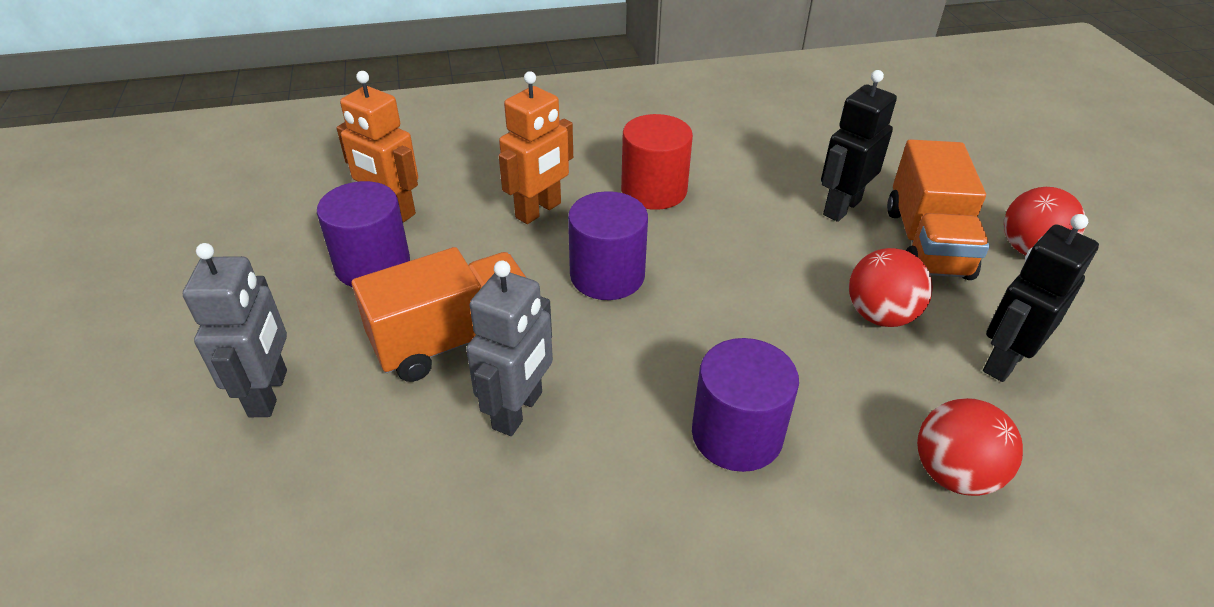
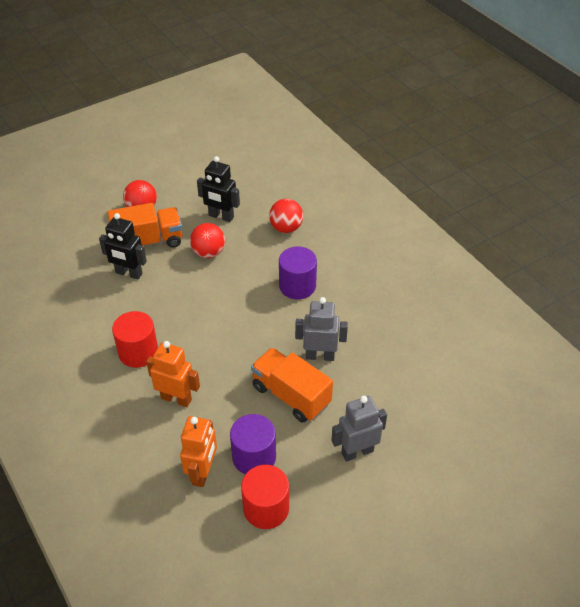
camera: 110 degrees left, 5 degrees up
purple cylinder [568,191,648,300] -> none
none -> red cylinder [241,465,289,529]

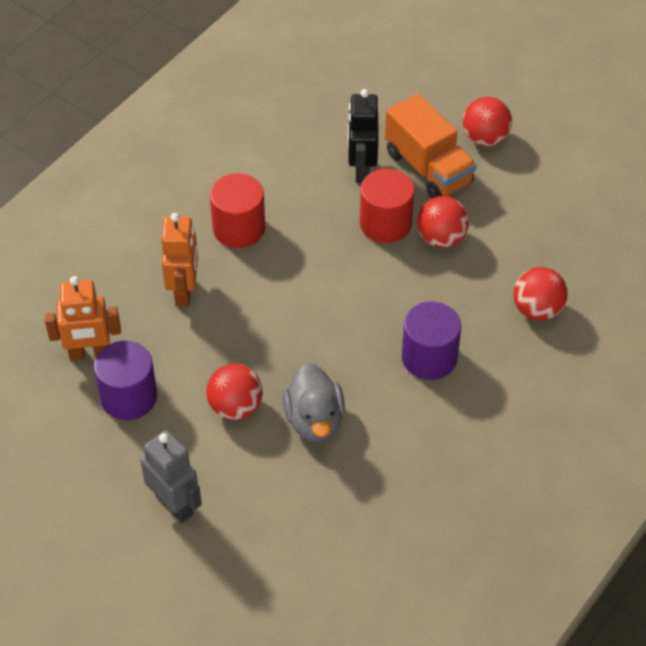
camera: 70 degrees right, 5 degrees up
black robot [197,156,240,222] -> none
red cylinder [241,465,289,529] -> red cylinder moved to [360,169,414,243]
orange truck [251,348,333,423] -> red ball [206,364,263,420]
grey robot [295,297,348,361] -> grey duck [282,363,345,442]

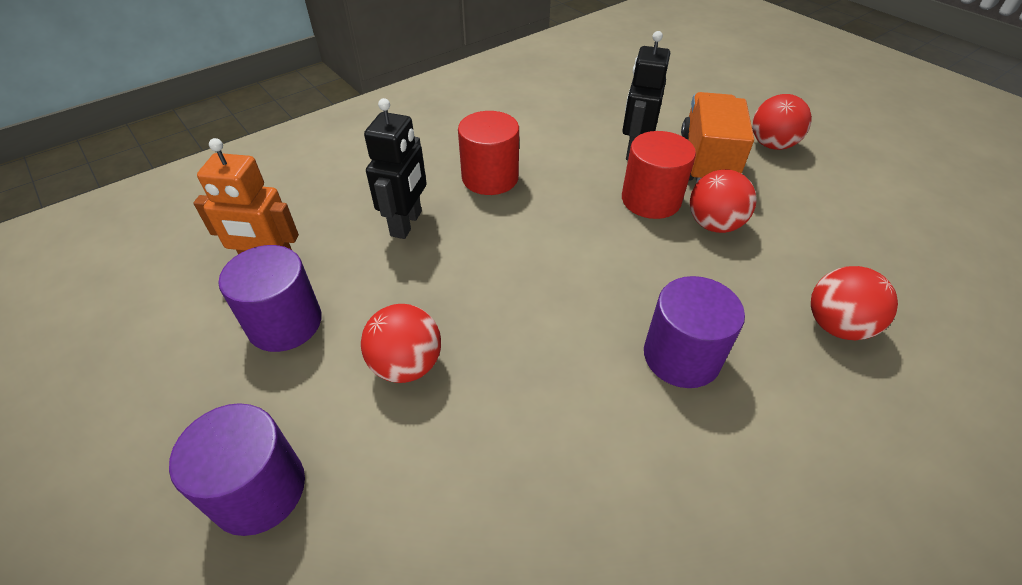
camera: 15 degrees right, 5 degrees down
grey robot [140,430,202,523] -> purple cylinder [169,403,305,536]
orange robot [161,213,198,306] -> black robot [364,98,427,239]
grey duck [282,363,345,442] -> none
orange truck [385,94,477,198] -> orange truck turned 150 degrees counterclockwise [681,92,754,183]

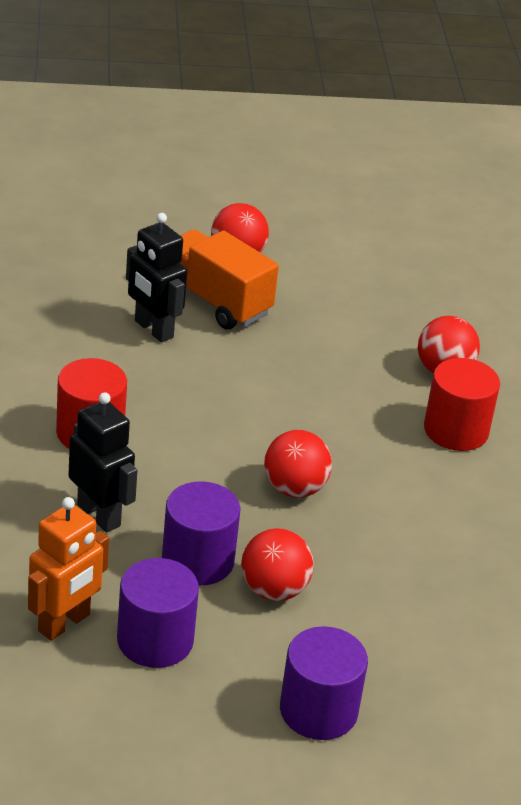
camera: 60 degrees left, 10 degrees down
red cylinder [622,131,696,219] -> red cylinder moved to [424,358,500,451]
purple cylinder [644,276,745,388] -> purple cylinder moved to [162,481,241,586]
red ball [690,169,757,233] -> red ball moved to [264,430,332,498]

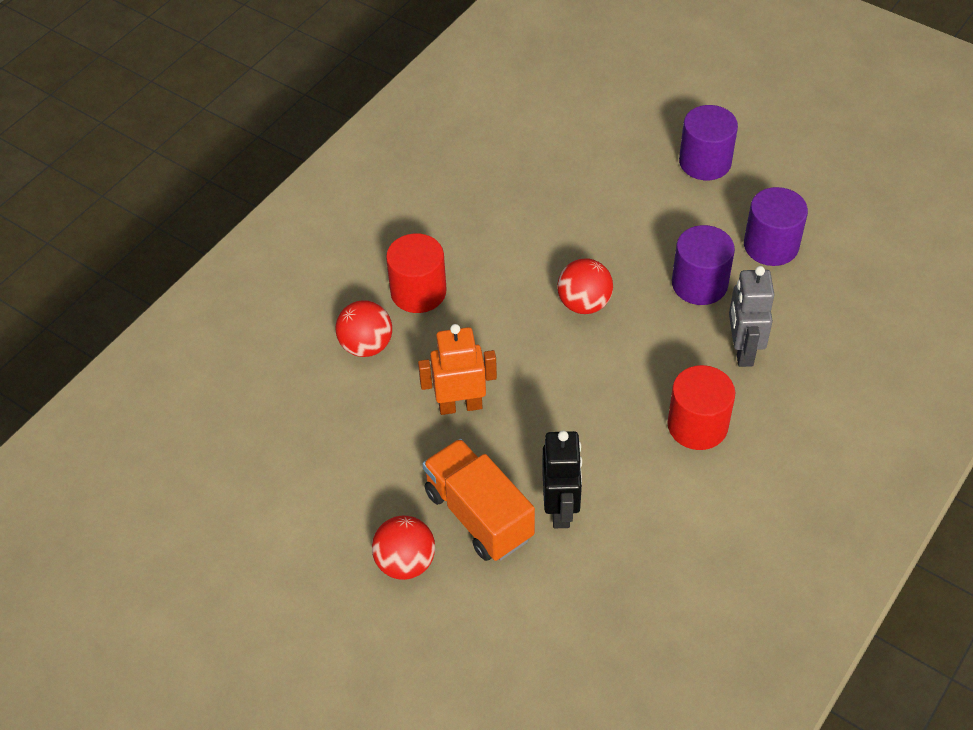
camera: 135 degrees left, 15 degrees up
orange robot [28,497,109,641] -> orange robot moved to [418,324,497,415]
black robot [68,392,138,533] -> grey robot [729,266,774,367]
orange truck [180,229,279,329] -> orange truck turned 150 degrees clockwise [422,439,535,561]
red ball [241,528,314,601] -> none

